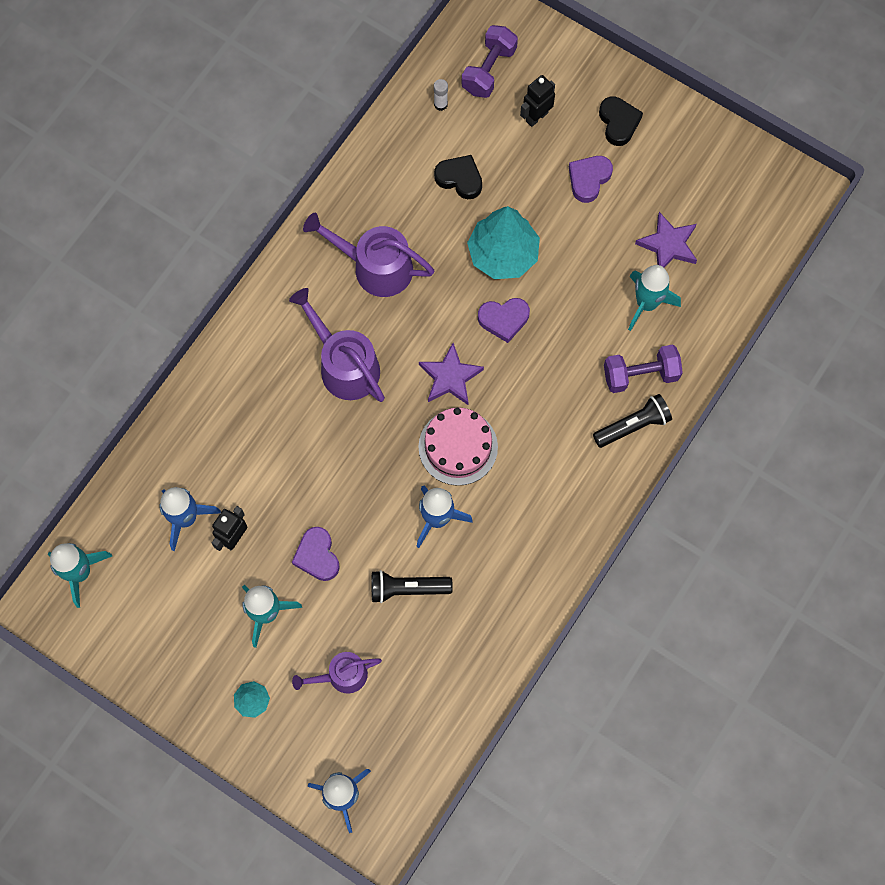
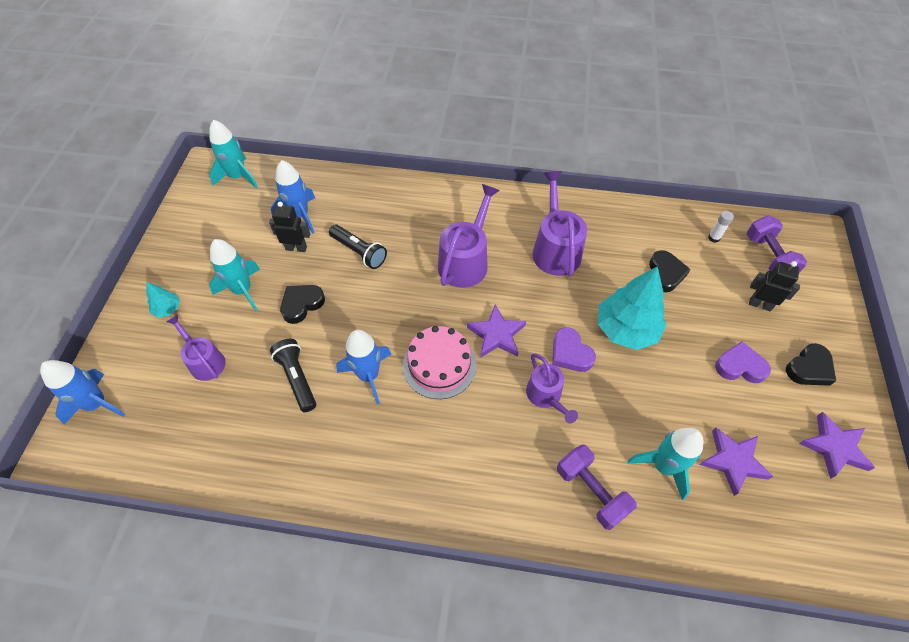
camera: 65 degrees right, 15 degrees down
purple heart [292,527,340,581] -> black heart [280,285,325,324]
purple dumbbell [462,25,518,98] -> purple dumbbell turned 75 degrees clockwise [747,215,807,273]
black flashlight [593,394,672,448] -> black flashlight moved to [329,225,387,269]
none -> purple watering can [526,353,578,423]
none -> purple star [799,412,875,479]

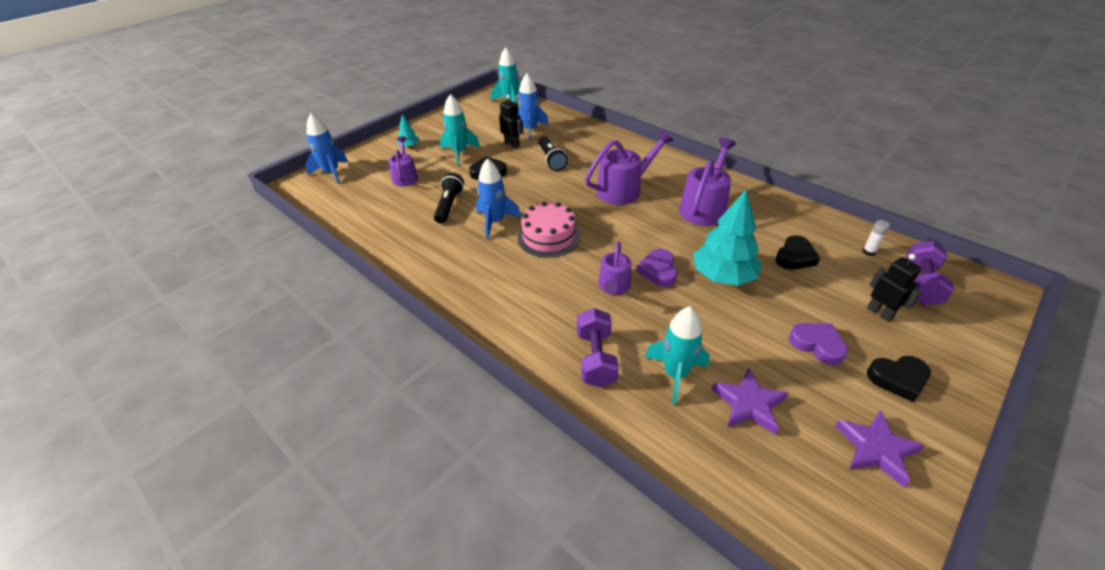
camera: 35 degrees right, 15 degrees down
purple star [467,305,526,358] -> none

